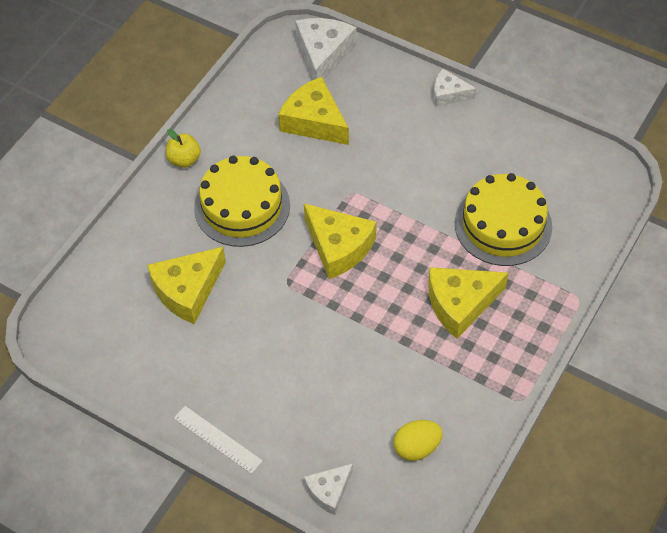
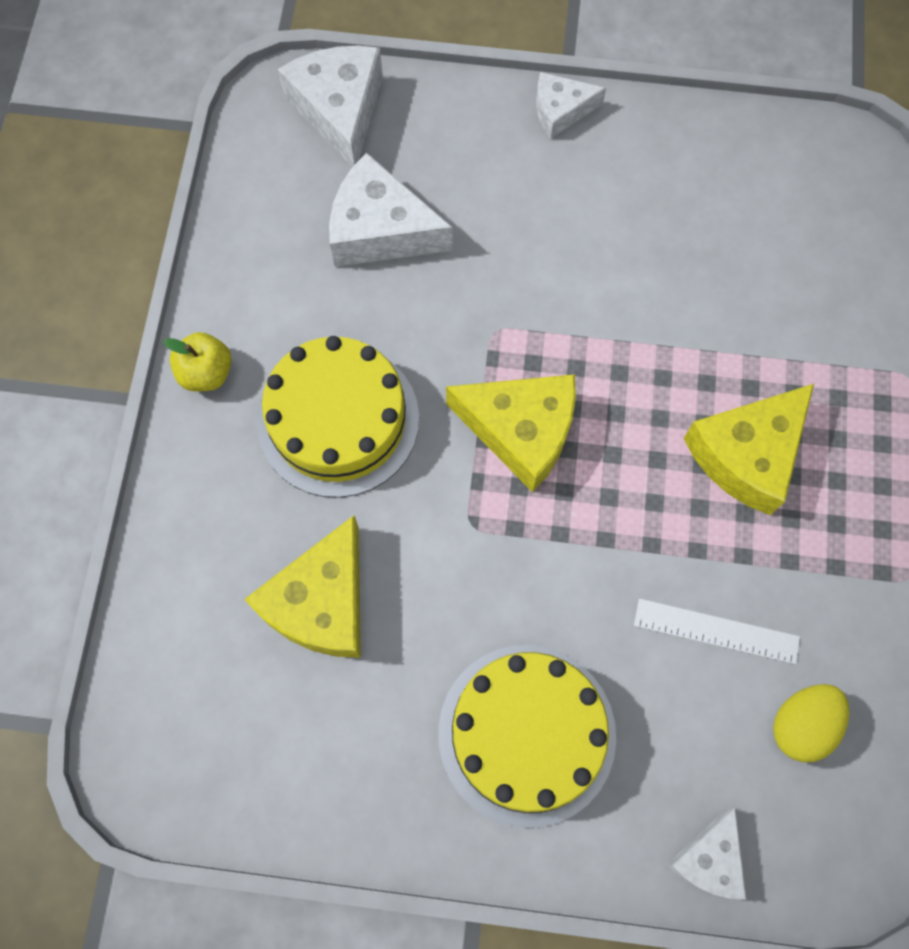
camera: 25 degrees left, 15 degrees up
white ruler [174,406,263,474] -> white ruler moved to [634,599,800,664]
yellow cheese [278,77,349,145] -> white cheese [329,153,453,267]
yellow cake [455,173,552,266] -> yellow cake moved to [438,645,616,828]

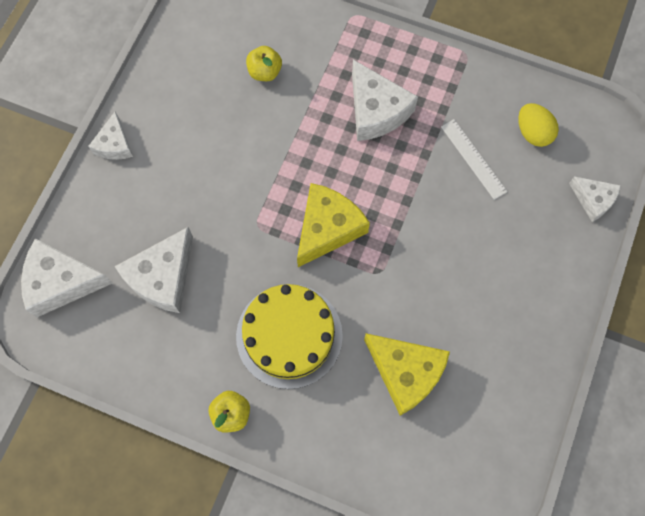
camera: 75 degrees left, 0 degrees up
yellow cake [438,645,616,828] -> none
white ruler [634,599,800,664] -> white ruler turned 60 degrees counterclockwise [441,119,508,200]
yellow cheese [683,384,814,515] -> white cheese [352,60,418,141]
none -> yellow apple [246,46,282,81]

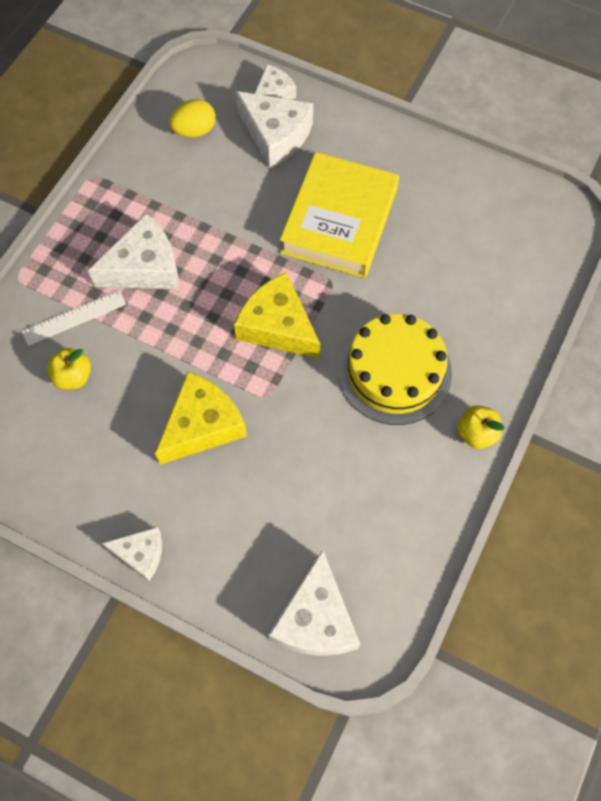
camera: 85 degrees left, 5 degrees down
white cheese [114,227,193,313] -> white cheese moved to [236,91,313,168]
yellow cheese [364,333,450,416] -> yellow cheese moved to [155,371,247,465]
white ruler [441,119,508,200] -> white ruler moved to [22,290,126,346]
none -> yellow book [280,152,399,278]

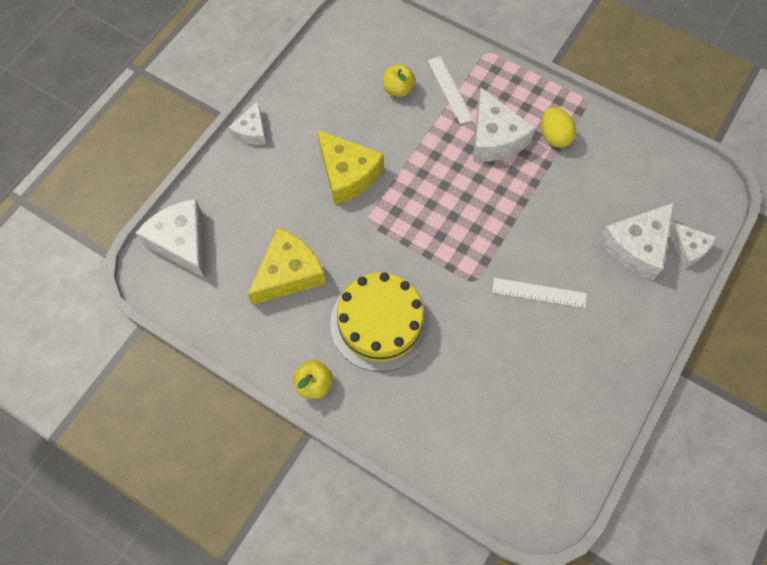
camera: 95 degrees right, 0 degrees up
yellow egg [169,99,216,138] -> yellow egg moved to [541,107,576,148]
yellow cheese [234,272,320,359] -> yellow cheese moved to [247,227,326,305]
white cheese [269,549,360,656] -> white cheese turned 45 degrees clockwise [136,199,205,278]
yellow book [280,152,399,278] -> white ruler [492,278,587,308]

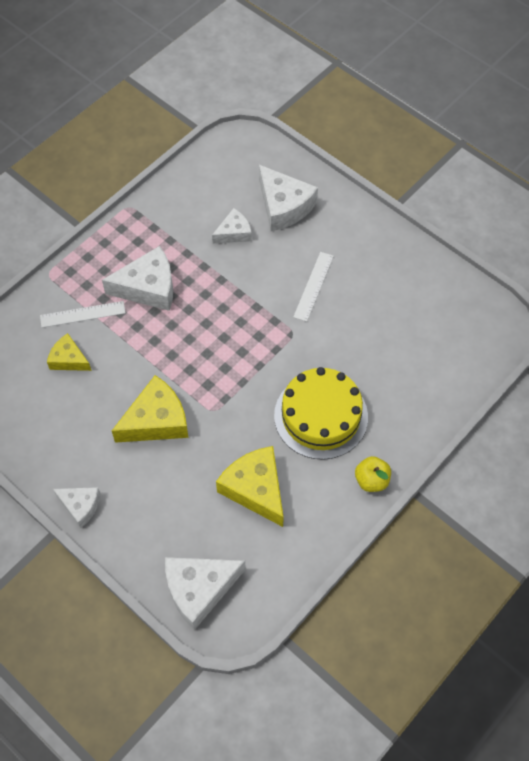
camera: 80 degrees left, 5 degrees down
yellow apple [383,64,416,97] -> yellow cheese [47,333,92,371]
yellow egg [541,107,576,148] -> none
white cheese [669,222,716,268] -> white cheese moved to [212,208,252,244]

